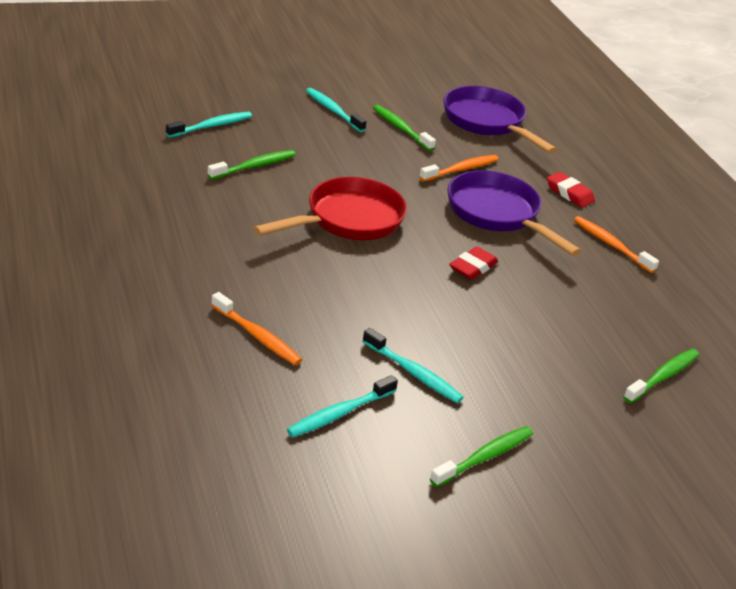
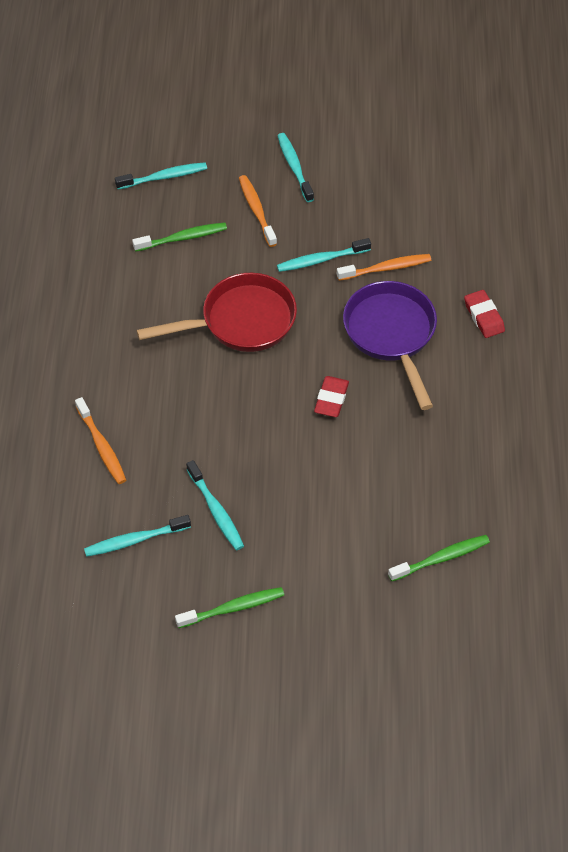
camera: 25 degrees right, 20 degrees up
green toothbrush [373,105,436,151] -> none
purple pan [443,86,557,154] -> none
red eraser [449,247,498,280] -> red eraser turned 45 degrees counterclockwise [314,376,349,417]
orange toothbrush [574,216,659,273] -> orange toothbrush moved to [239,175,277,247]
none -> turquoise toothbrush [277,238,371,272]

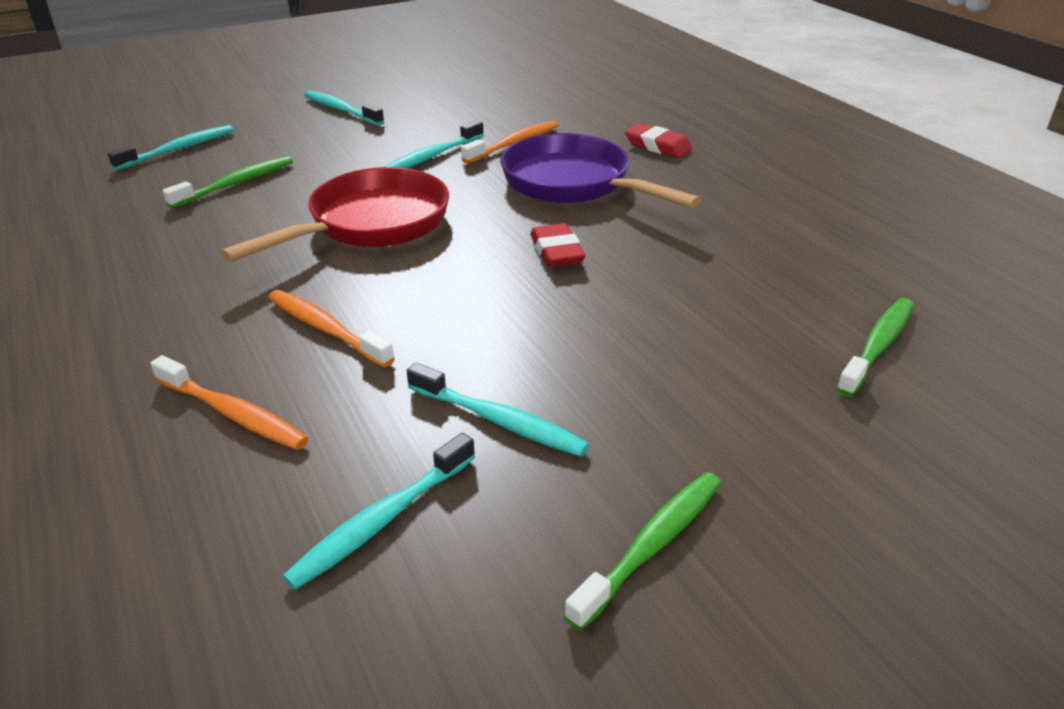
camera: 30 degrees left, 20 degrees down
orange toothbrush [239,175,277,247] -> orange toothbrush moved to [268,290,395,367]

